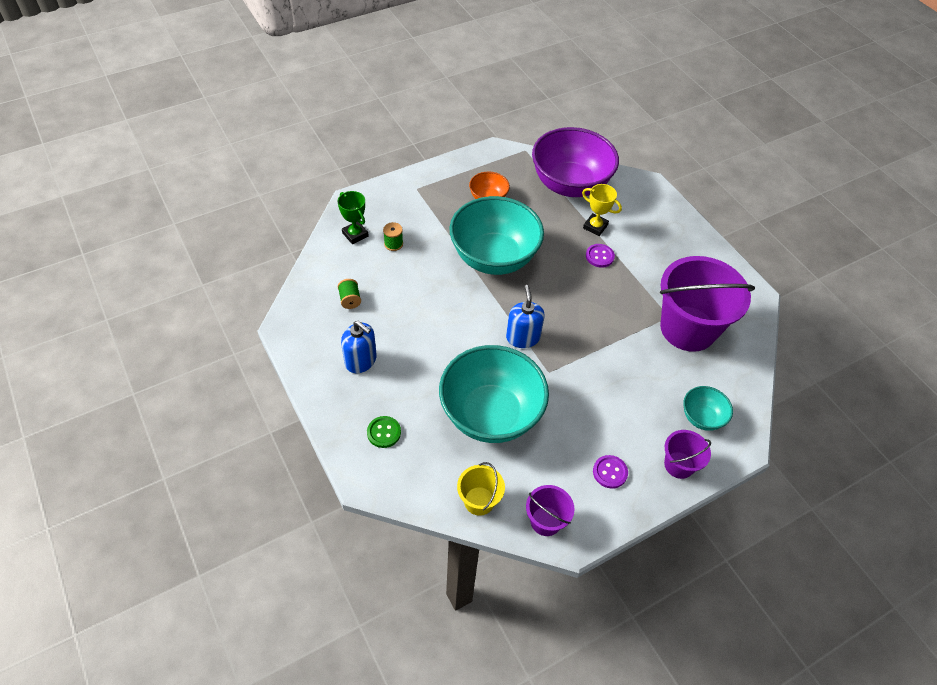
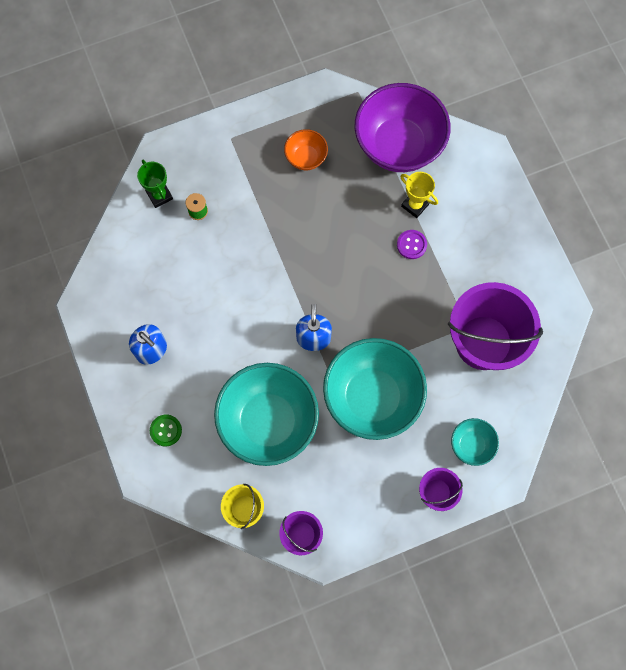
camera: 10 degrees right, 20 degrees up
green spool [338,279,361,309] -> none
turquoise bowl [449,196,544,275] -> turquoise bowl moved to [323,338,427,440]
purple button [593,455,628,489] -> none

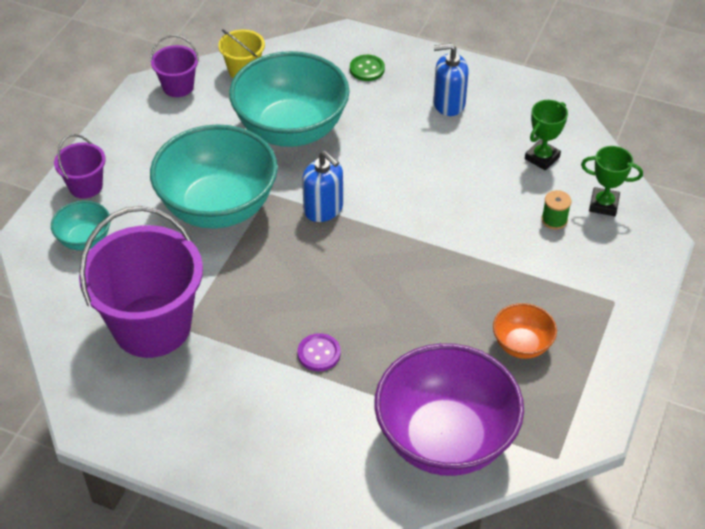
camera: 135 degrees right, 25 degrees down
yellow trophy [400,172,438,218] -> none
none -> green trophy [525,100,568,170]

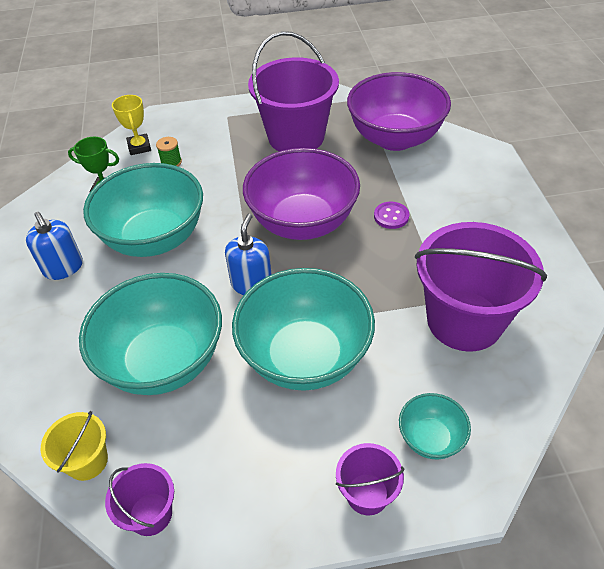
camera: 120 degrees left, 0 degrees up
green button [350,55,385,81] -> none
orange bowl [493,303,557,359] -> purple bucket [248,31,339,152]
green trophy [581,146,643,216] -> yellow trophy [112,95,151,155]
none -> turquoise bowl [83,163,203,257]
none -> purple bowl [243,148,360,240]

